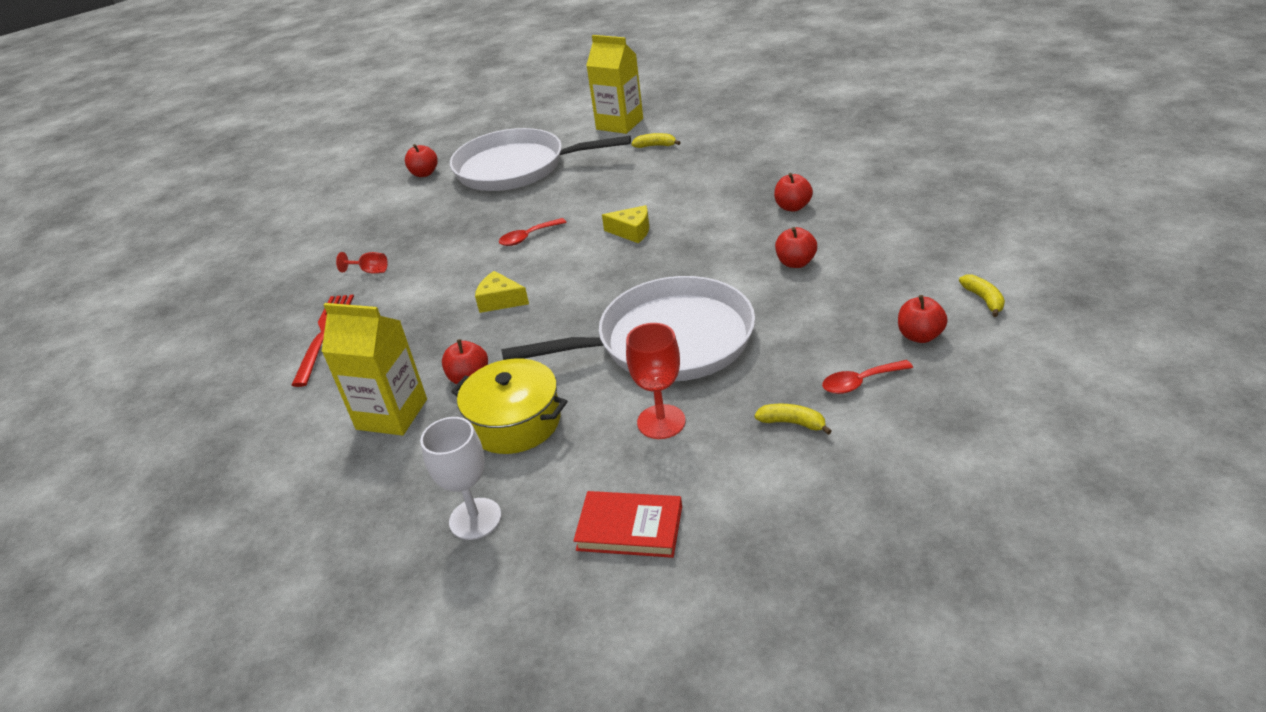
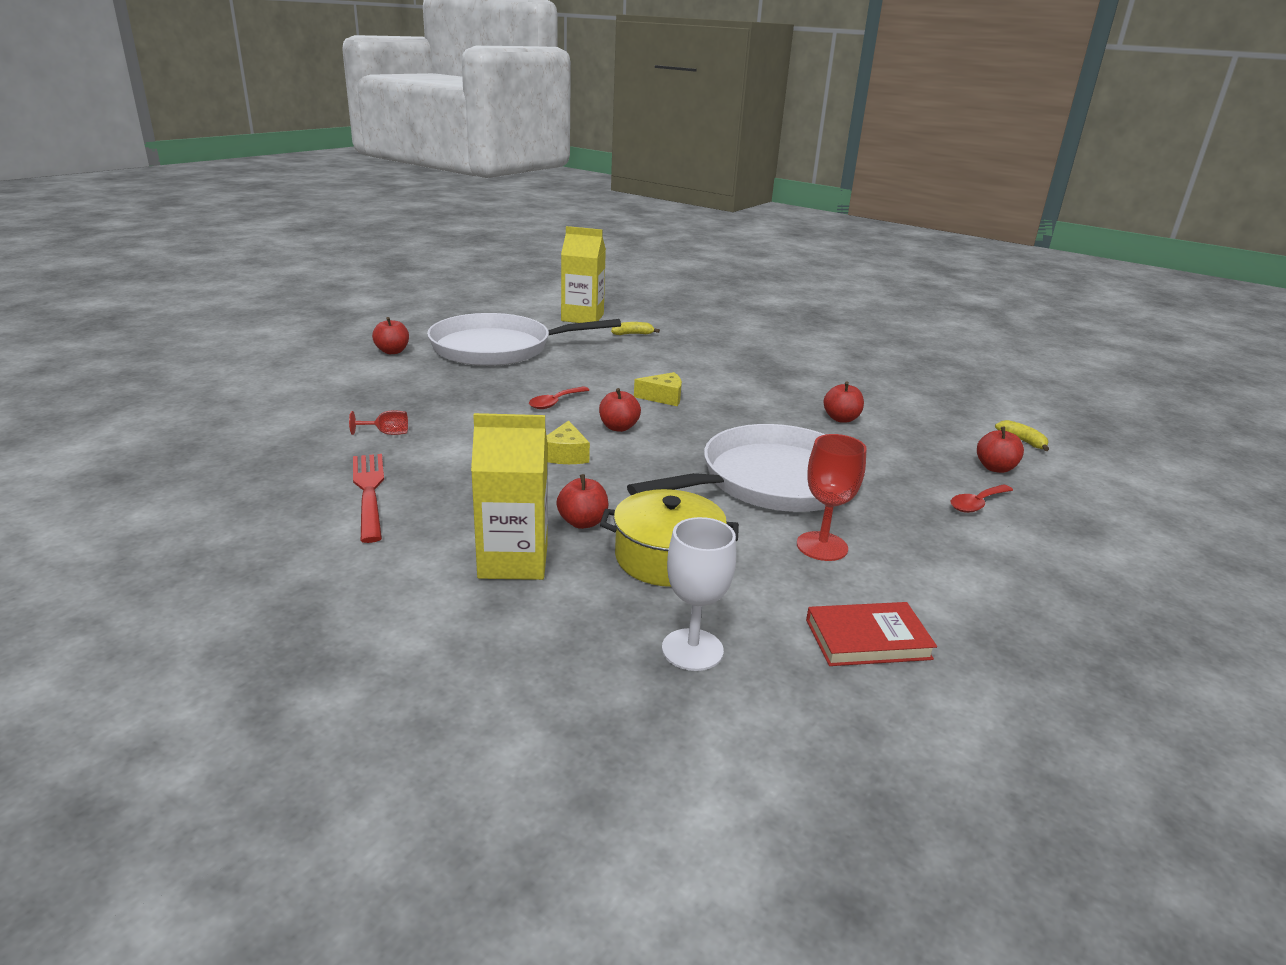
camera: 25 degrees left, 10 degrees down
yellow cheese [475,271,529,313] -> yellow cheese turned 90 degrees counterclockwise [546,421,590,464]
yellow banana [754,404,832,435] -> none
red apple [774,173,813,212] -> red apple moved to [599,388,641,432]

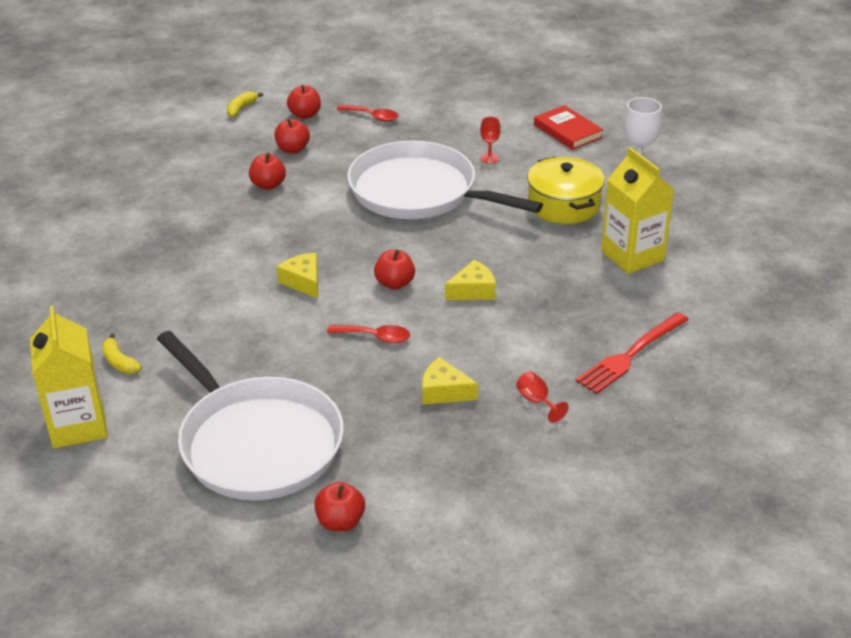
camera: 115 degrees left, 10 degrees up
red apple [556,474,608,529] -> red apple moved to [275,118,310,153]
red goblet [797,434,867,561] -> red goblet [480,117,501,164], size x0.56
none -> yellow cheese [422,357,478,404]

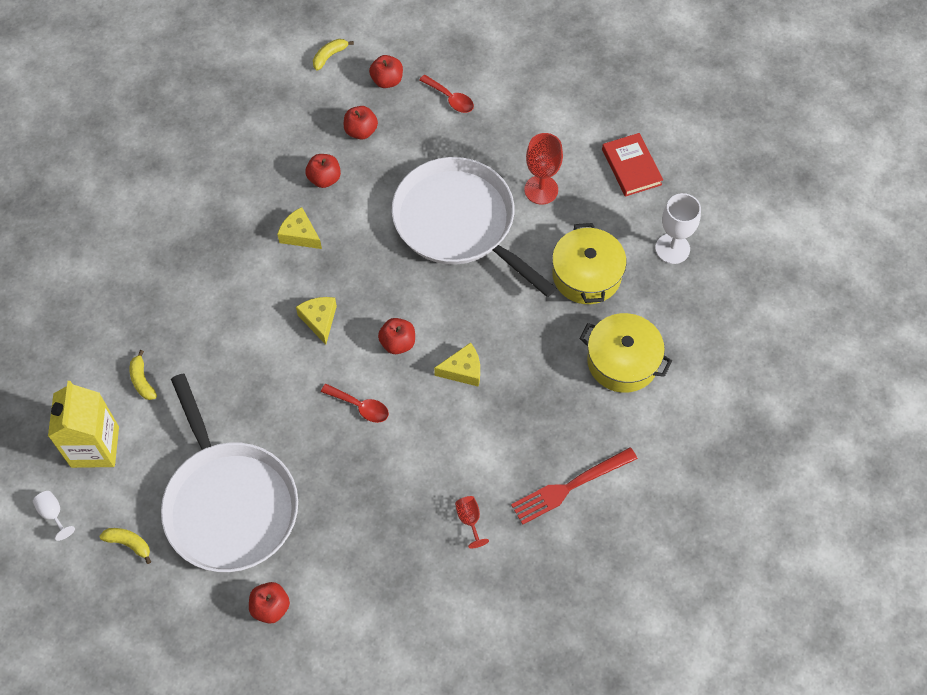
camera: 15 degrees right, 25 degrees up
yellow cheese [422,357,478,404] -> yellow cheese moved to [277,207,322,249]
red goblet [480,117,501,164] -> red goblet [524,133,563,204], size x1.80
yellow carton [601,147,674,274] -> yellow pot [579,313,672,393]
none -> white goblet [33,491,75,541]
none -> yellow banana [99,528,151,564]

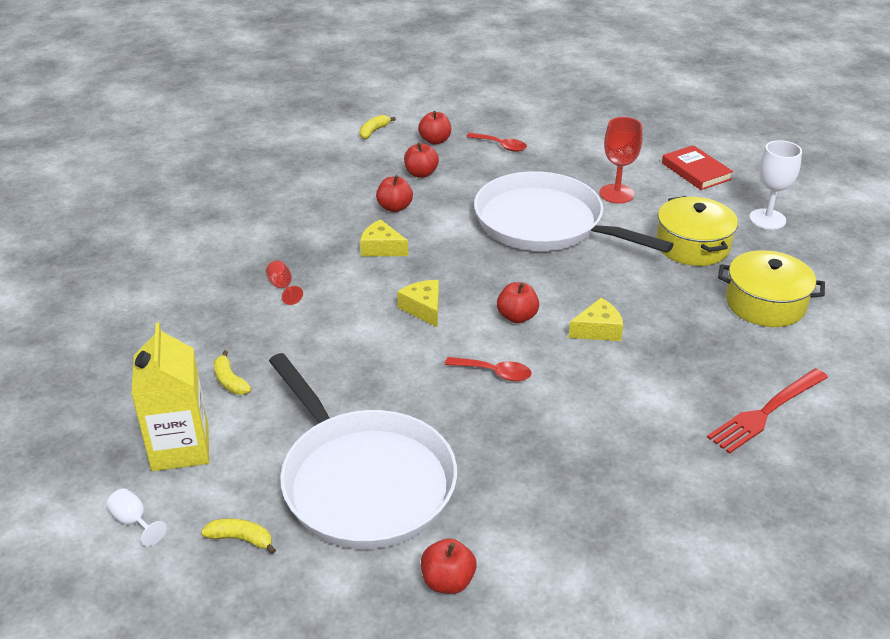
camera: 10 degrees left, 25 degrees down
red goblet [455,496,489,549] -> red goblet moved to [266,260,303,305]

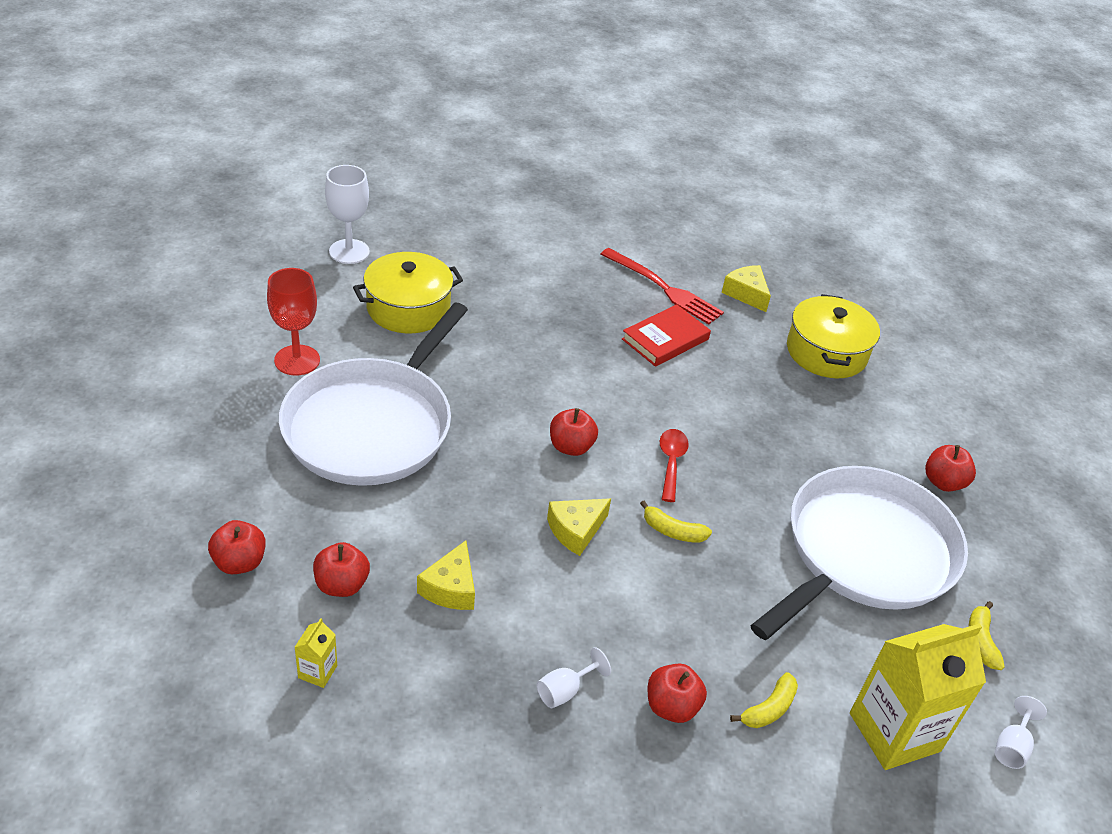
camera: 105 degrees left, 5 degrees up
red goblet [266,260,303,305] -> white goblet [537,647,611,708]
yellow banana [360,115,396,139] -> yellow banana moved to [640,501,712,543]
red apple [418,111,451,145] -> red apple moved to [648,664,707,723]
red spoon [466,133,527,152] -> none
yellow cheese [569,298,623,341] -> yellow cheese moved to [722,265,771,312]
red book [662,145,733,190] -> red book moved to [622,304,711,367]
yellow pot [718,250,825,327] -> yellow pot moved to [787,294,880,378]
none -> yellow carton [294,618,337,688]

